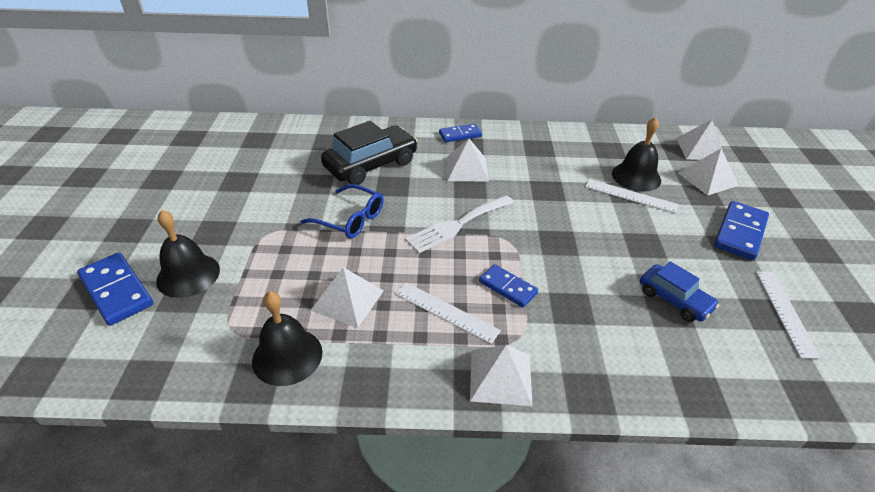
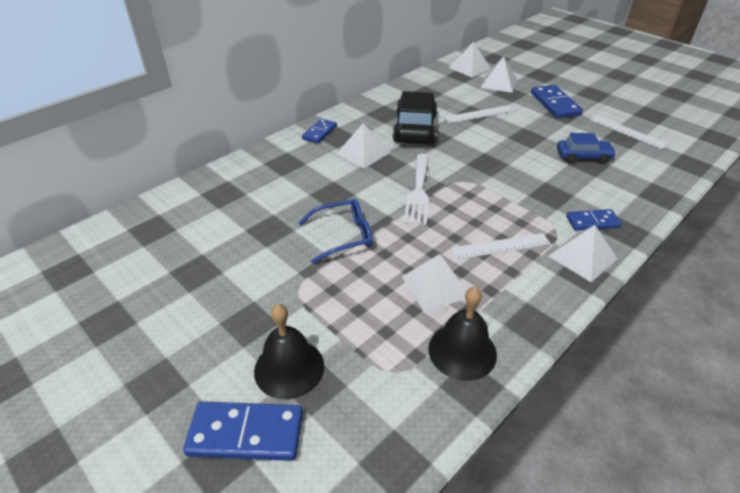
camera: 45 degrees left, 0 degrees up
black car [321,121,418,185] -> black car moved to [393,91,437,144]
blue domino [479,264,538,308] -> blue domino moved to [566,209,622,231]
black bell [612,117,661,192] -> none

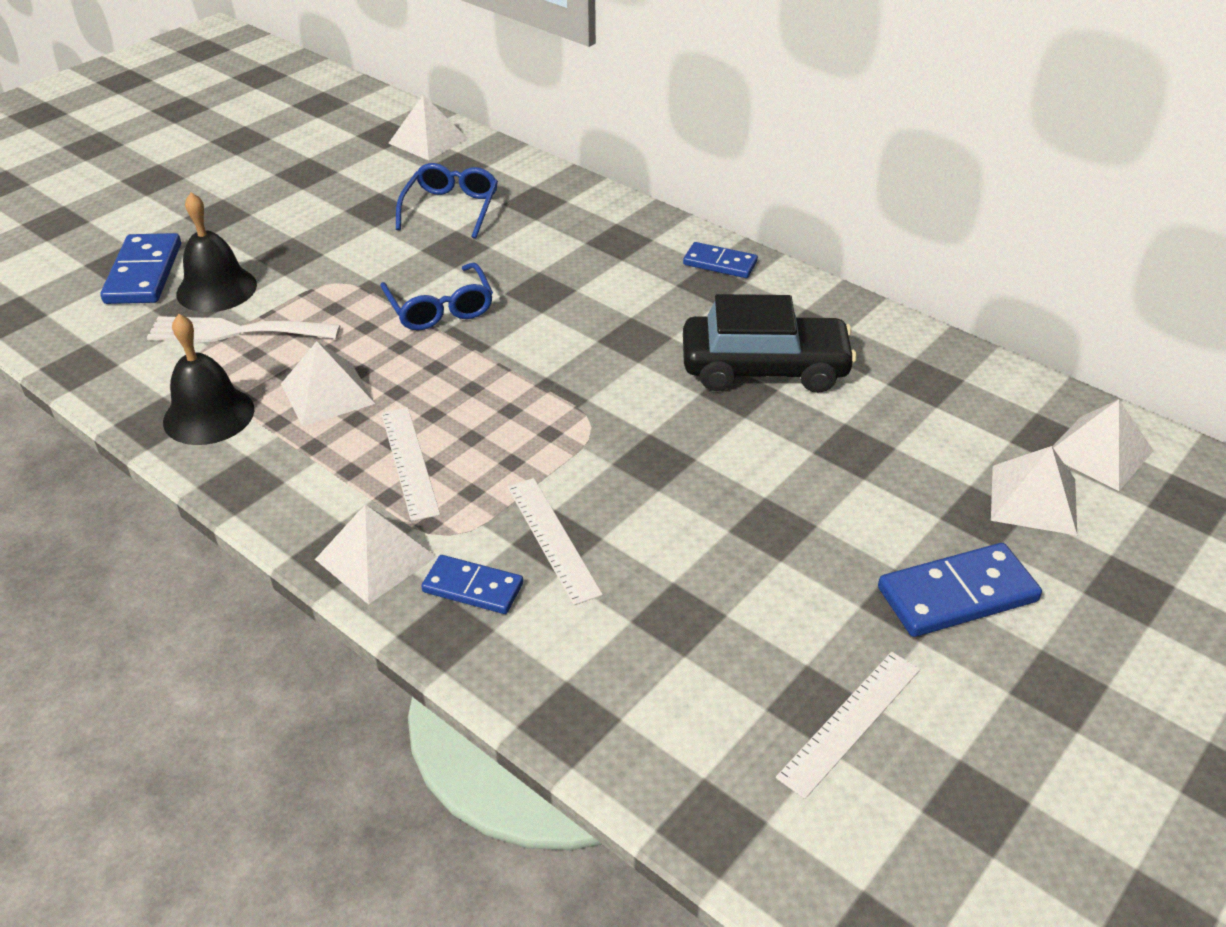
camera: 85 degrees right, 0 degrees up
white pyramid [336,123,391,168] -> white pyramid moved to [388,95,468,161]
white fork [404,154,429,225] -> white fork moved to [147,316,340,342]
white ruler [444,105,515,123] -> white ruler moved to [507,478,603,605]
blue car [557,133,616,164] -> none
blue domino [566,209,622,231] -> blue domino turned 60 degrees counterclockwise [421,555,523,614]
none -> blue glasses [396,163,498,239]

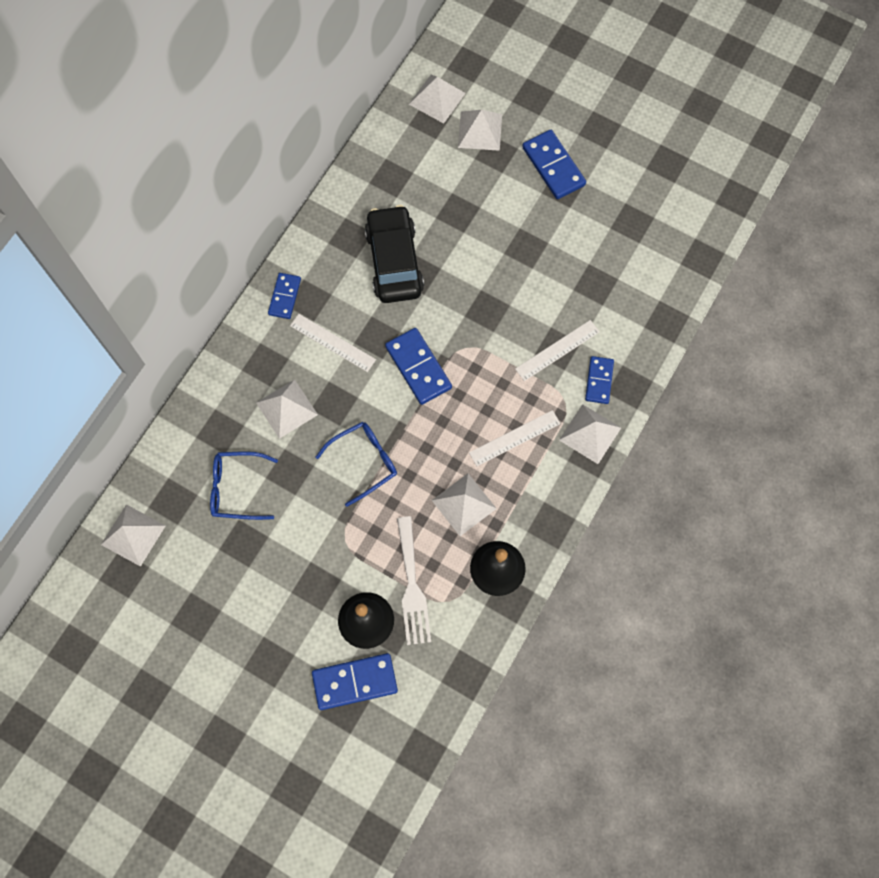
camera: 100 degrees left, 30 degrees up
white ruler [776,652,920,799] -> white ruler moved to [290,314,376,372]
none -> white pyramid [256,379,318,439]
none -> blue domino [385,328,452,405]

